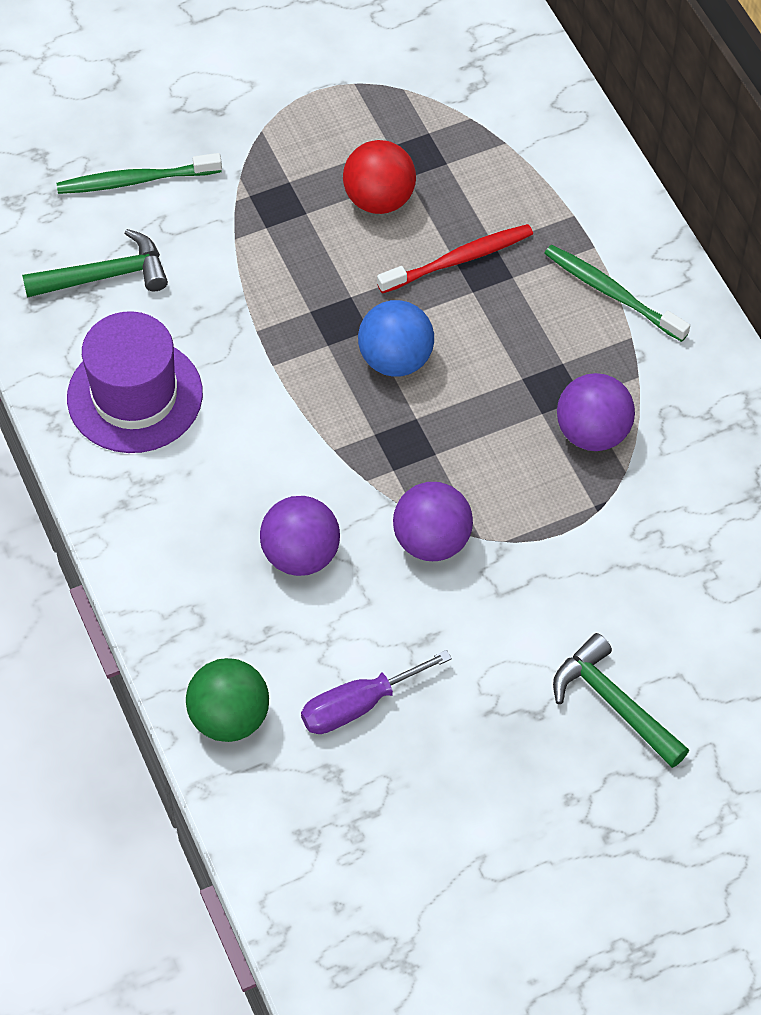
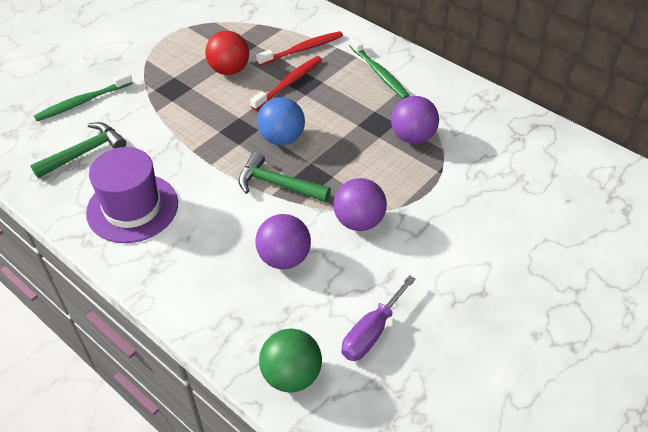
camera: 25 degrees left, 10 degrees down
green toothbrush [544,245,690,342] -> green toothbrush turned 135 degrees counterclockwise [349,36,410,99]
green hammer [553,633,689,768] -> green hammer moved to [238,152,331,202]
none -> red toothbrush [256,31,343,66]

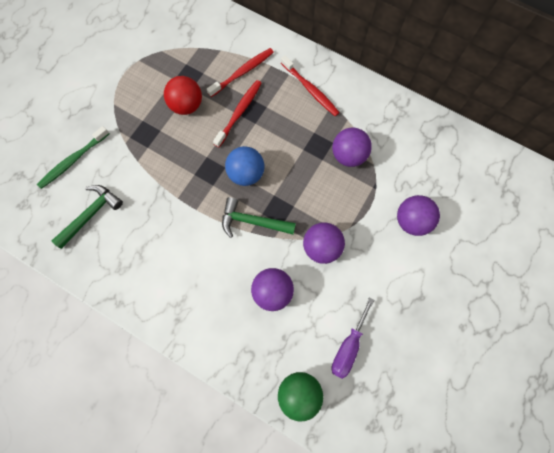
camera: 10 degrees left, 25 degrees up
purple hat [86,147,178,243] -> none
green toothbrush [349,36,410,99] -> red toothbrush [281,55,340,116]
none -> purple ball [397,195,440,236]

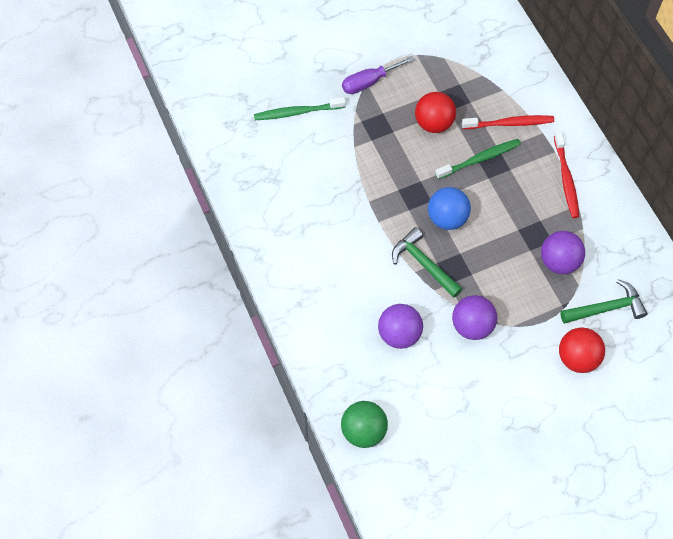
camera: 35 degrees right, 10 degrees down
green hammer [52,185,123,249] -> green hammer moved to [560,279,647,324]
red toothbrush [213,80,262,147] -> green toothbrush [435,139,521,179]
purple screwdriver [331,297,374,379] -> purple screwdriver moved to [342,56,414,94]
purple ball [397,195,440,236] -> red ball [559,327,605,373]

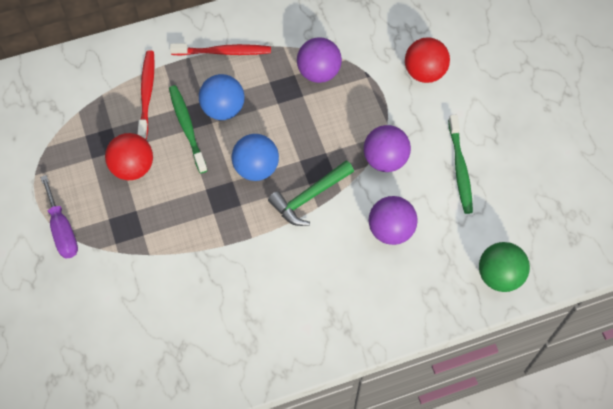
camera: 85 degrees left, 0 degrees up
green toothbrush [254,97,346,120] -> green toothbrush moved to [448,115,473,214]
green hammer [560,279,647,324] -> none
none -> blue ball [199,74,244,120]

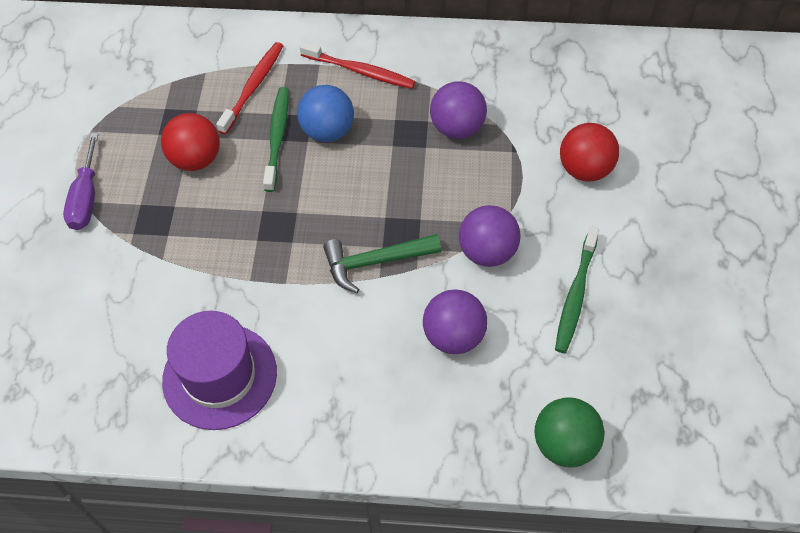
camera: 25 degrees right, 5 degrees down
blue ball [232,134,279,181] -> none
none -> purple hat [162,311,277,430]

